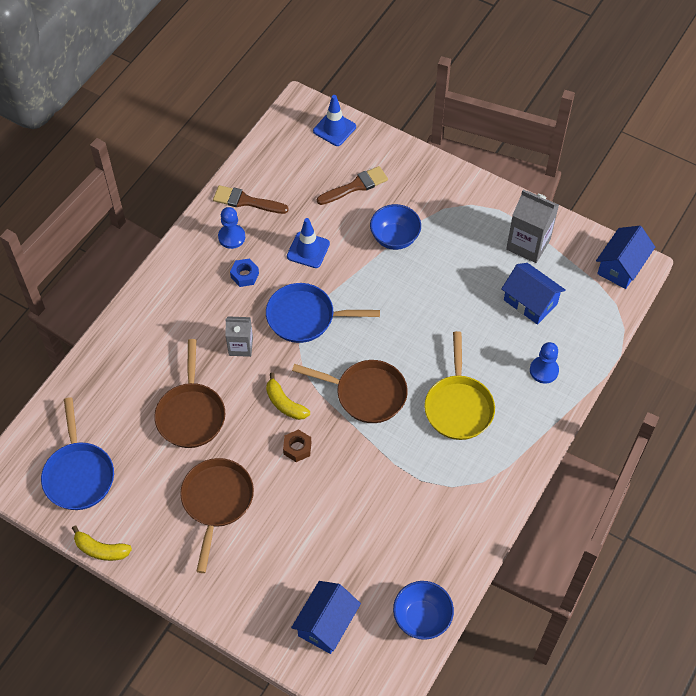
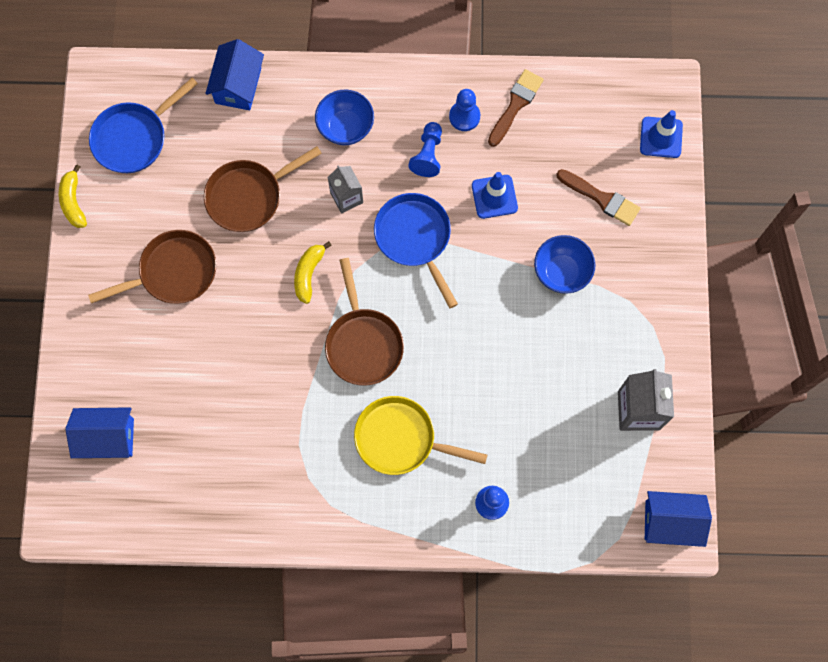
camera: 60 degrees right, 15 degrees up
brown brush [213,185,289,214] -> brown brush turned 45 degrees clockwise [488,69,544,147]
blue nut [230,258,259,287] -> blue pawn [408,122,442,177]
brown nut [283,429,311,462] -> none
blue bowl [393,581,454,640] -> blue bowl moved to [315,90,374,145]
yellow pan [424,331,495,440] -> yellow pan turned 45 degrees clockwise [354,396,487,475]
blue house [501,263,566,325] -> blue house moved to [205,39,264,110]

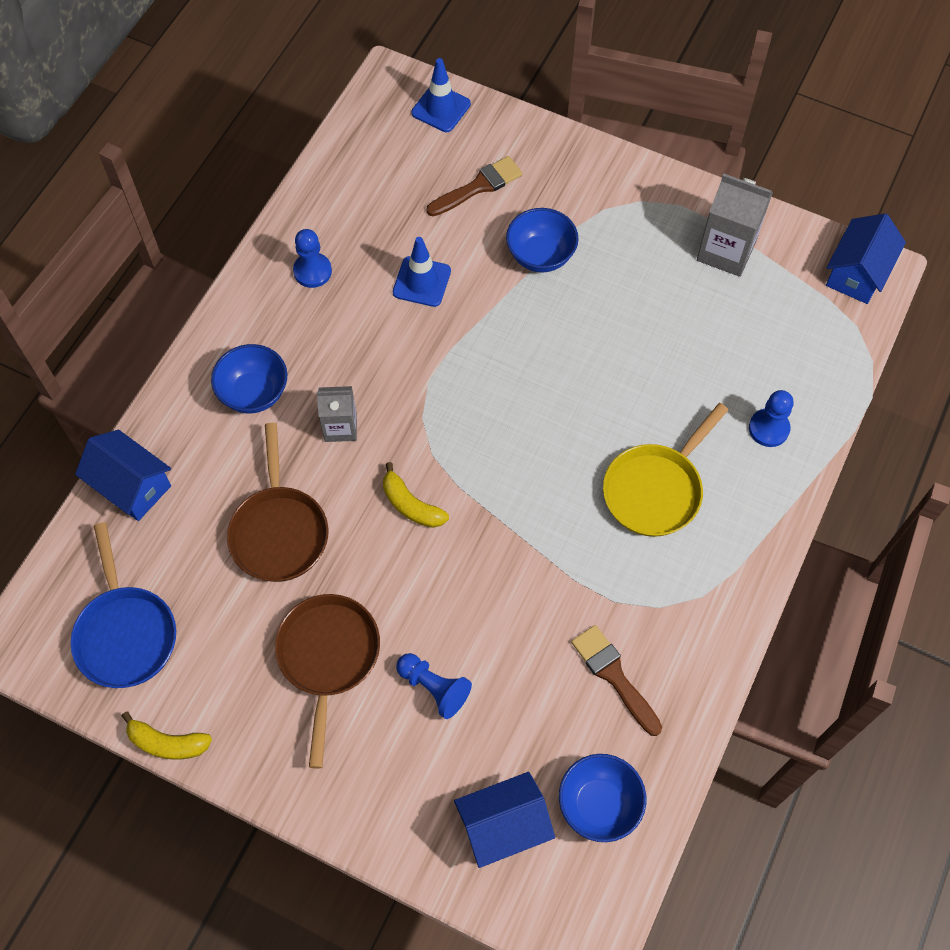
camera: 65 degrees left, 10 degrees down
blue house [65,407,134,458] -> blue house turned 45 degrees clockwise [454,772,555,868]
brown pan [325,258,404,386] -> none
blue pan [374,193,458,308] -> none
blue pawn [408,122,442,177] -> blue pawn moved to [396,653,472,719]
brown brush [488,69,544,147] -> brown brush moved to [571,625,662,736]
none -> blue bowl [559,754,646,842]

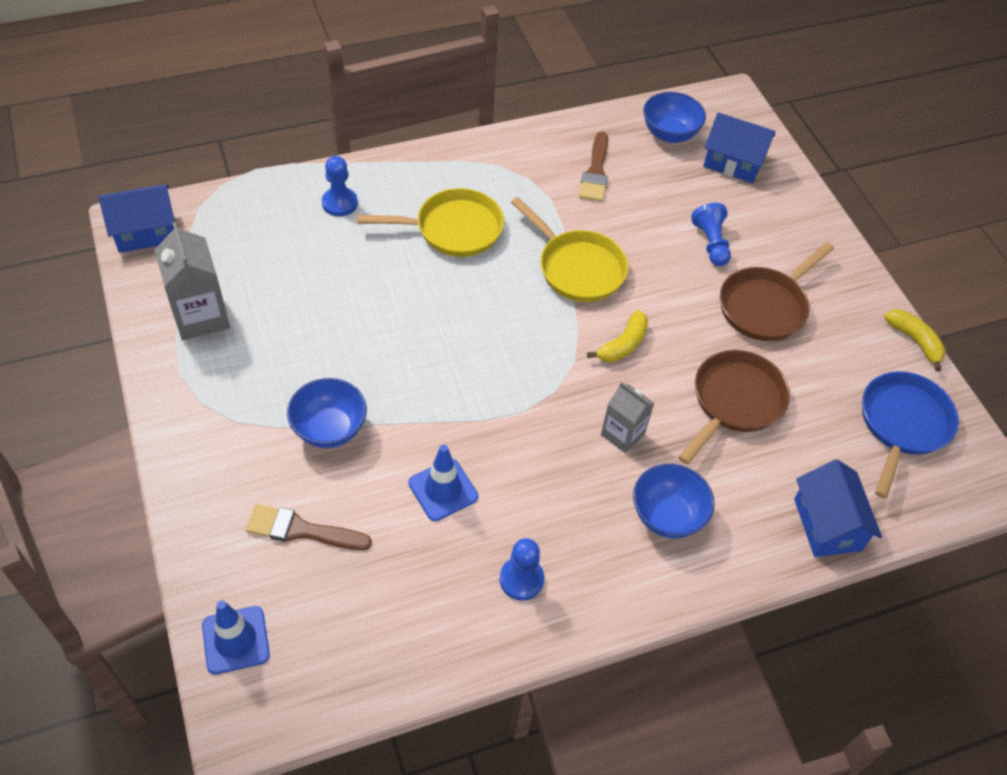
camera: 140 degrees left, 10 degrees down
yellow banana [383,462,449,528] -> yellow banana turned 45 degrees clockwise [587,310,648,362]
none -> yellow pan [511,197,629,302]

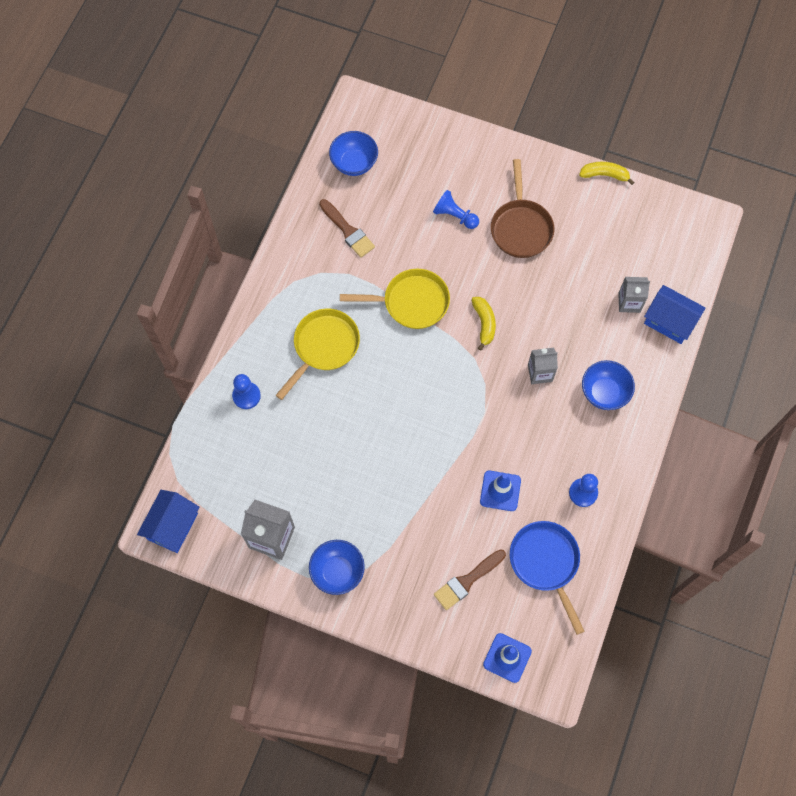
camera: 45 degrees left, 15 degrees up
blue bowl [287,378,367,448] -> blue bowl moved to [309,540,365,595]
brown pan [678,350,790,465] -> none
blue house [703,112,775,183] -> none
blue pan [862,371,959,498] -> blue pan moved to [510,521,585,635]
none -> grey carton [618,277,650,313]

